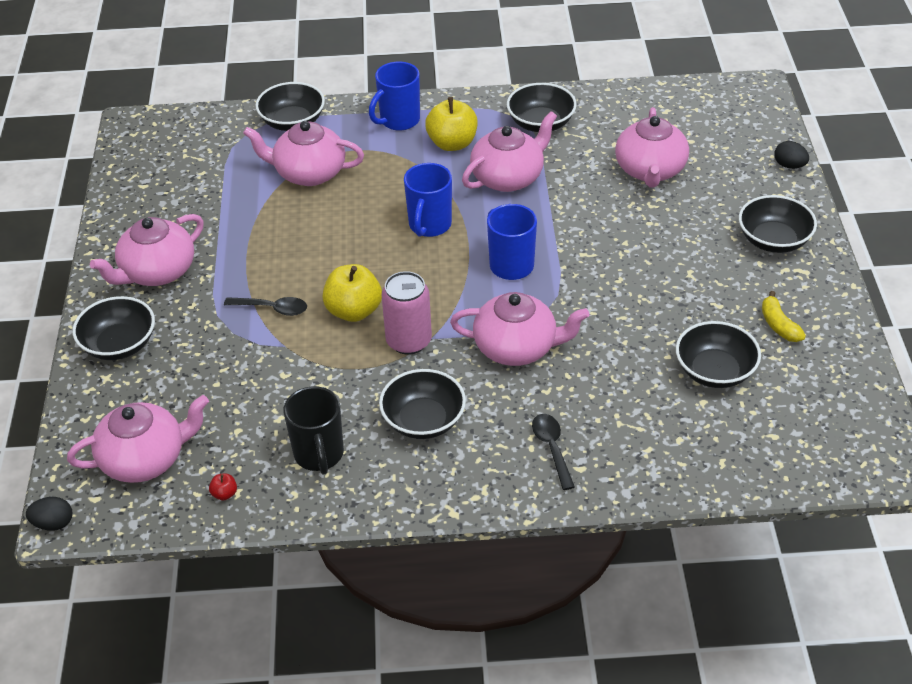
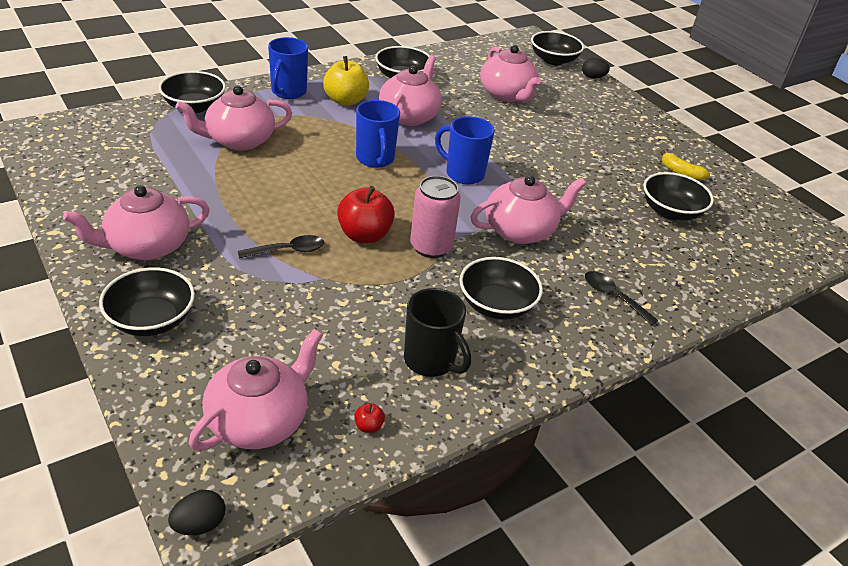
camera: 35 degrees left, 5 degrees down
pink teapot [90,214,204,286] -> pink teapot turned 45 degrees clockwise [63,185,210,260]
yellow apple [322,264,382,322] -> red apple [337,186,395,243]
black bowl [739,195,817,253] -> black bowl moved to [531,31,584,65]

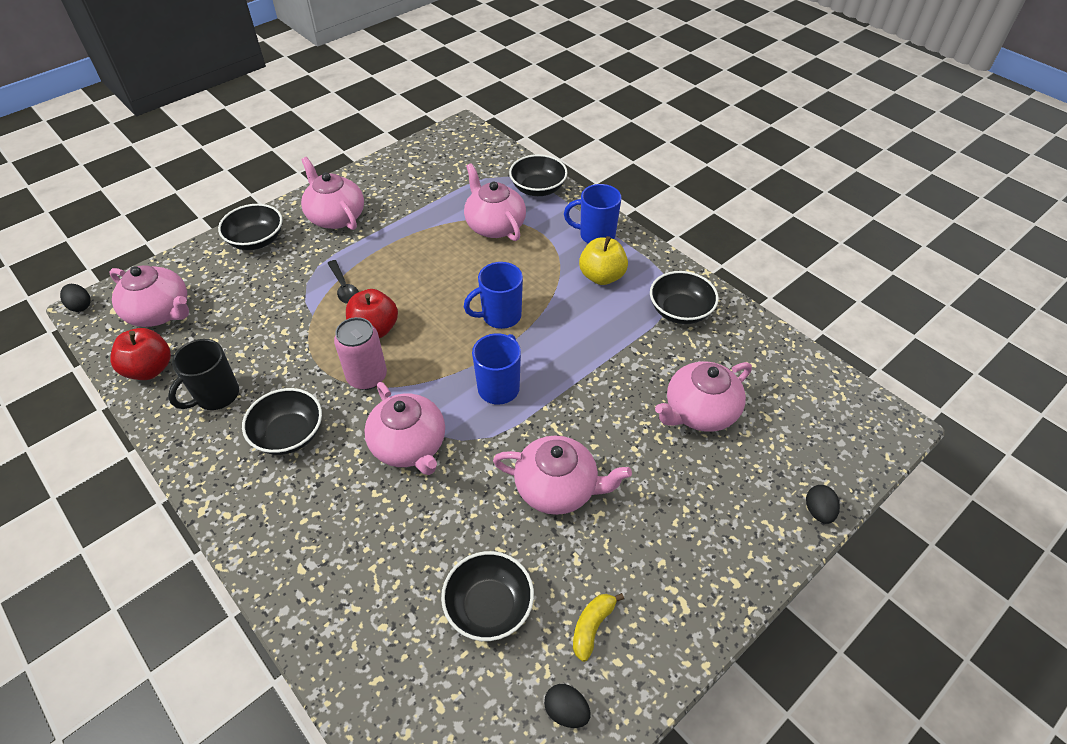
camera: 85 degrees right, 10 degrees up
red apple [354,403,385,433] -> red apple [110,328,171,380], size x2.39
pink teapot [379,55,442,126] -> pink teapot moved to [493,436,632,515]
black bowl [531,31,584,65] -> none
black spoon [585,271,658,325] -> none
none -> black egg [544,684,590,728]

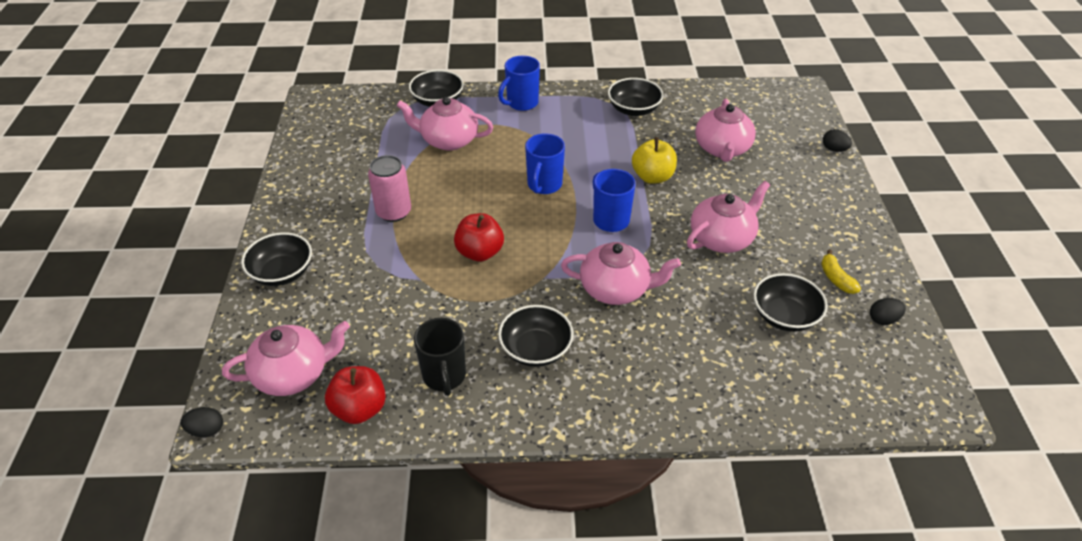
camera: 50 degrees left, 5 degrees down
pink teapot [301,157,364,230] -> none
black spoon [328,260,359,303] -> none
pink can [334,317,387,390] -> pink can moved to [368,155,411,222]
yellow apple [579,236,628,285] -> yellow apple moved to [632,137,677,184]

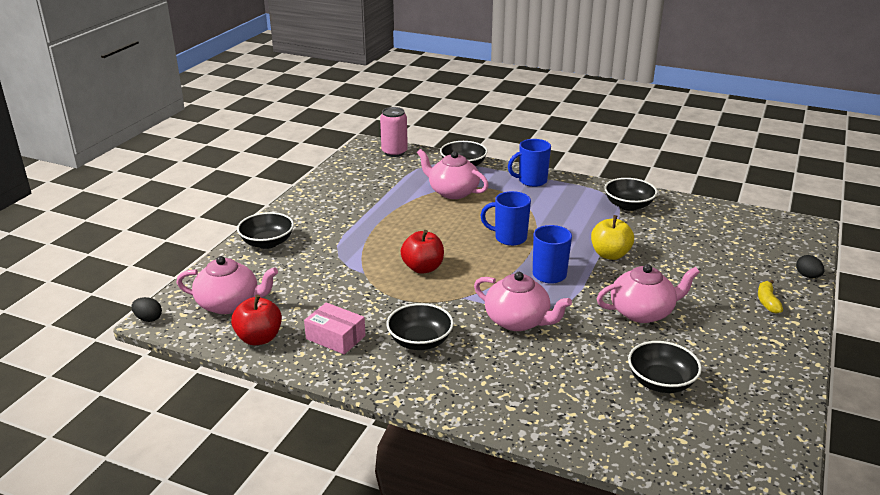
camera: 25 degrees right, 15 degrees down
pink can [368,155,411,222] -> pink can moved to [380,107,408,157]
black mug [414,318,466,396] -> pink box [304,302,366,355]
blue mug [525,133,565,194] -> blue mug turned 60 degrees clockwise [480,191,531,246]
pink teapot [695,99,756,162] -> none
yellow banana [821,249,861,294] -> yellow banana moved to [758,280,783,314]
black egg [870,298,906,325] -> none

